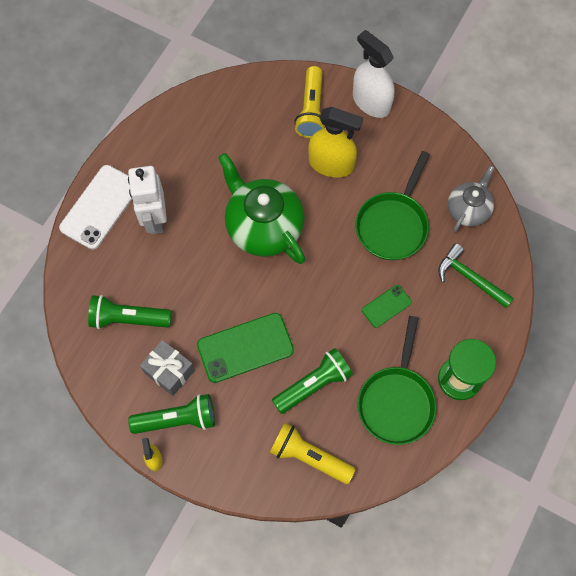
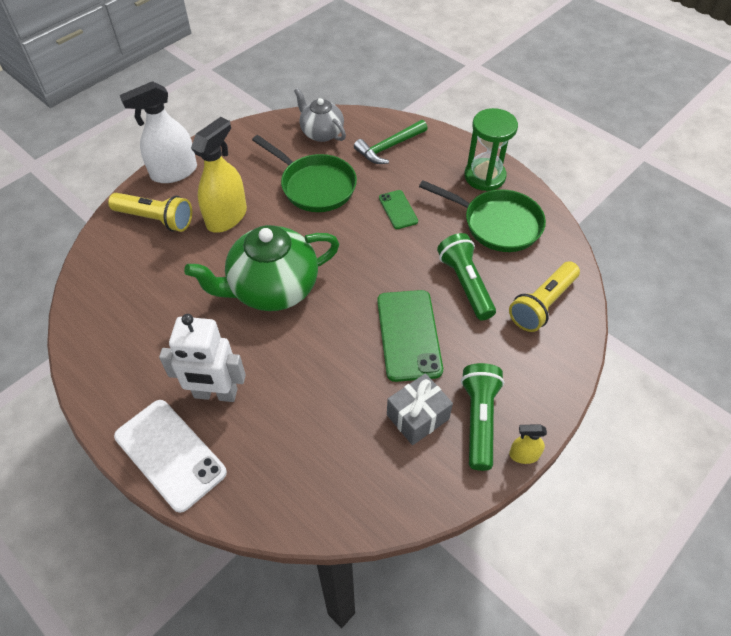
camera: 75 degrees left, 15 degrees down
green flashlight [88,295,172,329] -> none

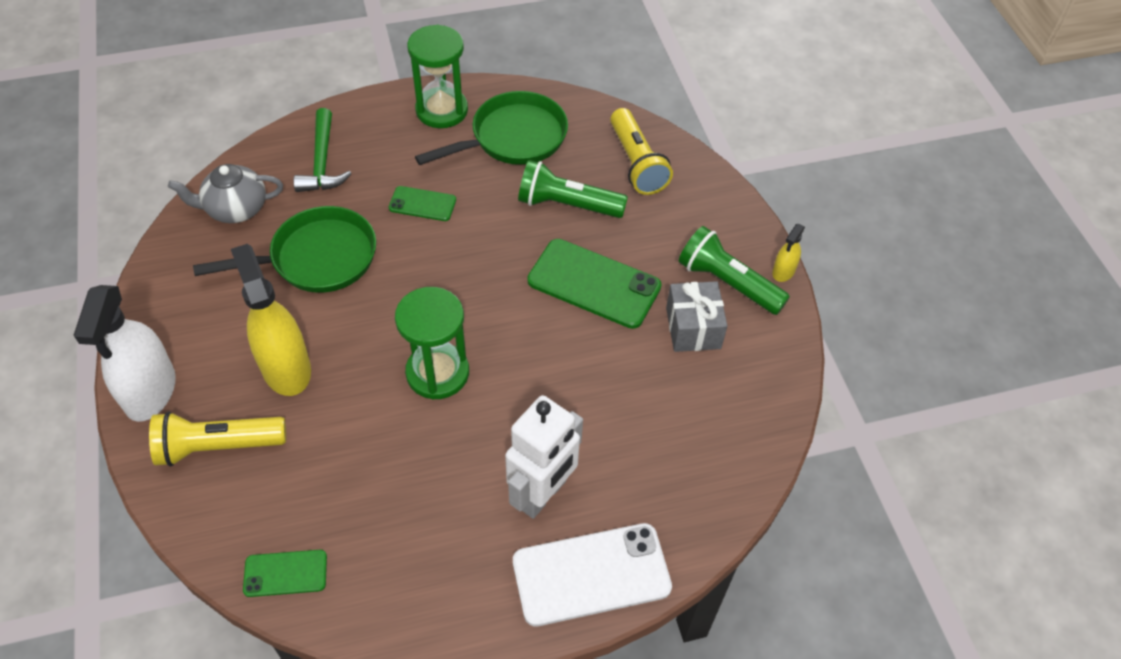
camera: 60 degrees left, 0 degrees up
yellow flashlight [108,193,192,232] -> yellow flashlight turned 150 degrees counterclockwise [149,412,286,467]
green teapot [184,225,339,311] -> green hourglass [395,287,469,399]
none -> green phone [243,550,327,597]

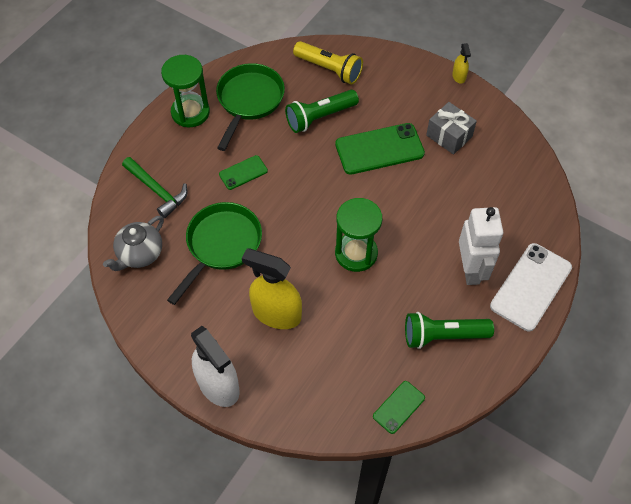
camera: 40 degrees left, 5 degrees up
yellow flashlight [149,412,286,467] -> none
green flashlight [679,226,790,315] -> green flashlight moved to [405,312,494,349]

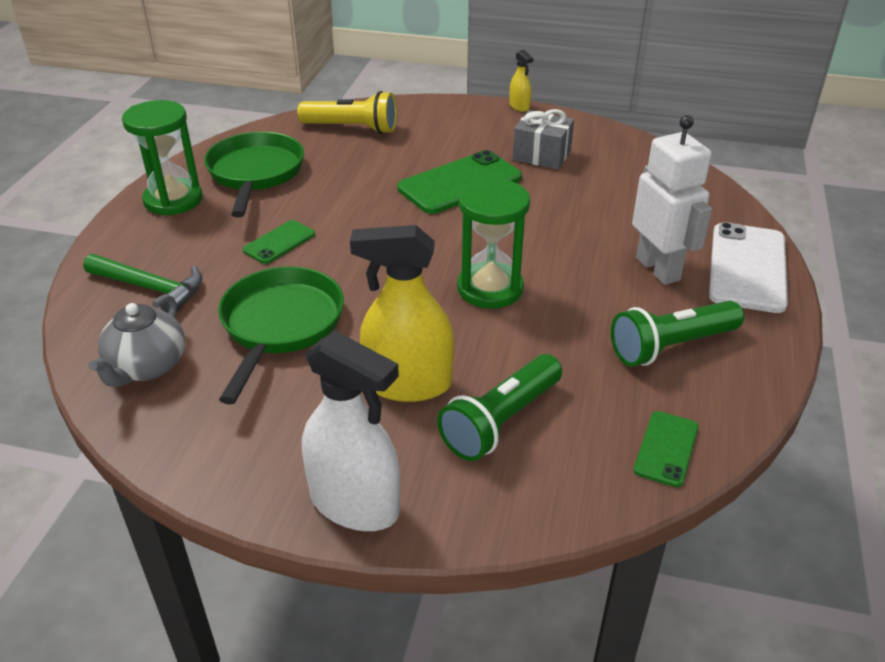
camera: 20 degrees left, 20 degrees down
green flashlight [285,90,359,133] -> green flashlight moved to [437,354,562,461]

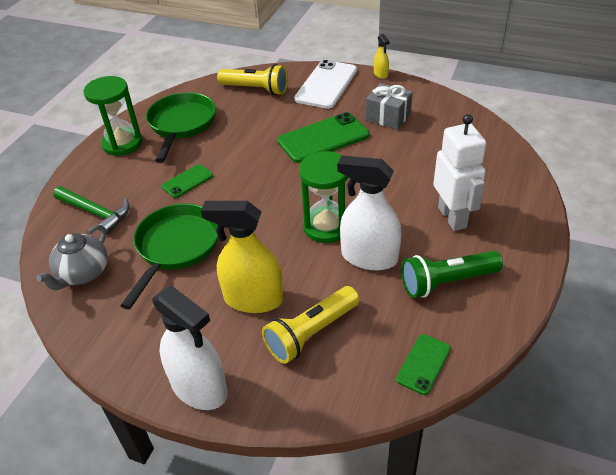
camera: 10 degrees right, 5 degrees up
green flashlight [437,354,562,461] -> yellow flashlight [262,286,359,364]
white phone [709,222,788,313] -> white phone moved to [294,60,357,109]
none -> white spray bottle [337,156,401,271]

